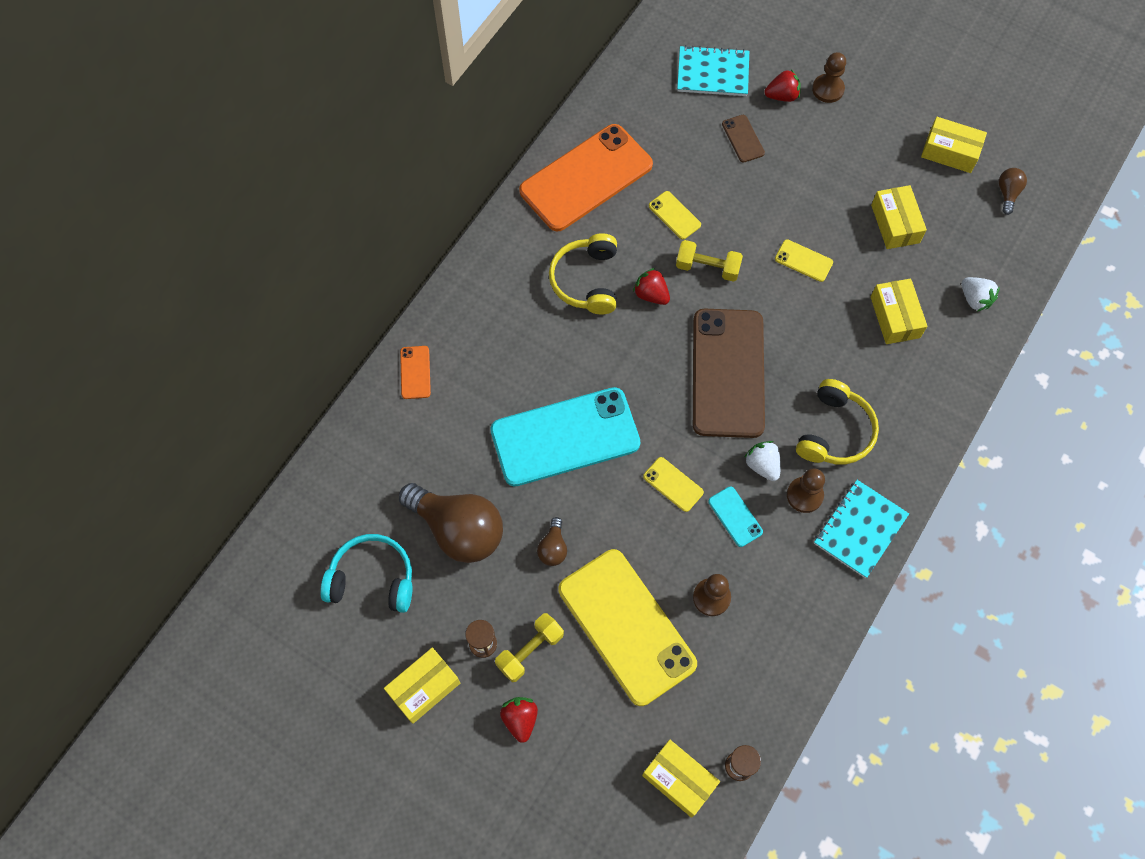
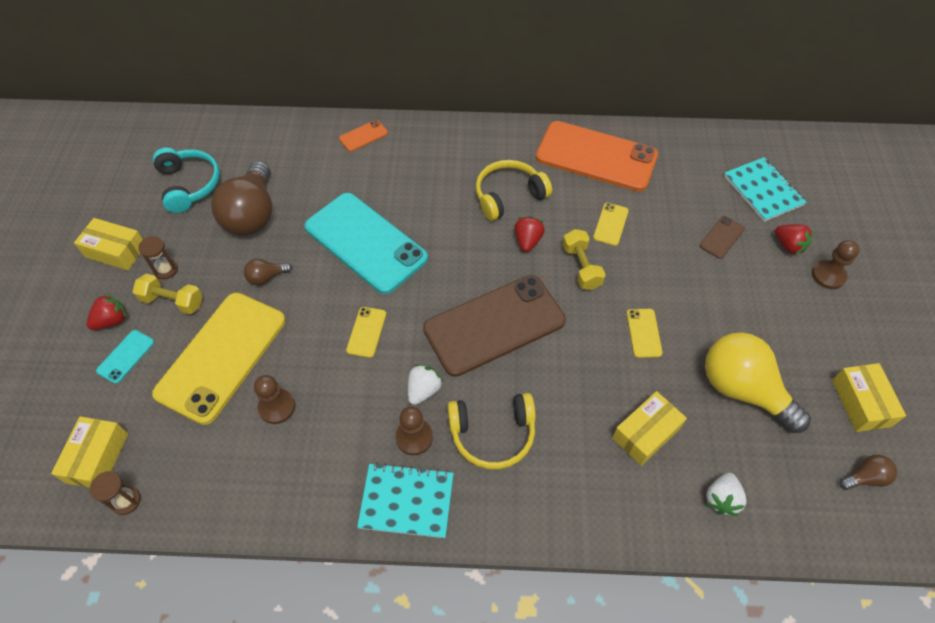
camera: 60 degrees right, 10 degrees down
turquoise phone [708,487,763,547] -> turquoise phone moved to [96,330,154,384]
yellow box [871,185,927,249] -> yellow light bulb [705,332,811,433]

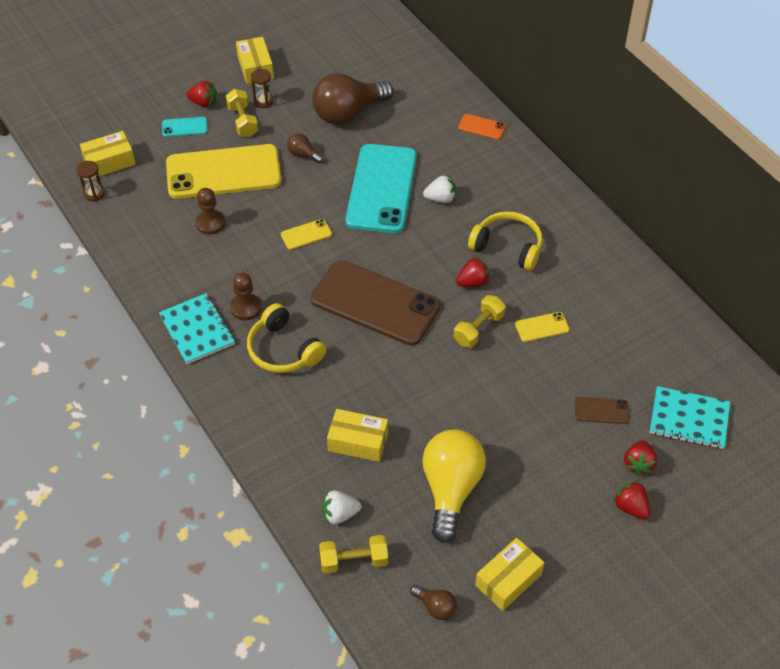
camera: 55 degrees right, 5 degrees down
turquoise headphones [153,148,220,213] -> none
white strawberry [408,364,443,405] -> white strawberry moved to [423,175,456,203]
orange phone [536,121,658,191] -> none
yellow phone [627,309,663,358] -> none
turquoise notebook [724,157,807,222] -> turquoise notebook turned 75 degrees clockwise [649,386,730,449]
brown pawn [812,240,859,289] -> red strawberry [613,481,650,519]
none -> yellow dumbbell [319,535,388,573]

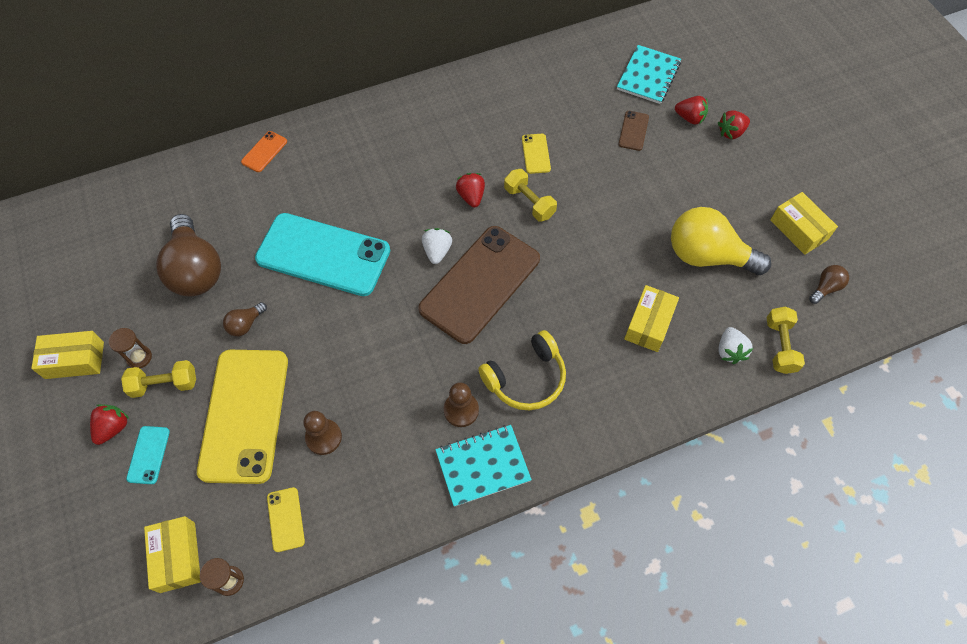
camera: 80 degrees left, 10 degrees up
yellow phone [281,219,332,250] -> yellow phone moved to [267,487,305,552]
white strawberry [423,175,456,203] -> white strawberry moved to [422,228,452,264]
yellow headphones [468,211,542,271] -> none

